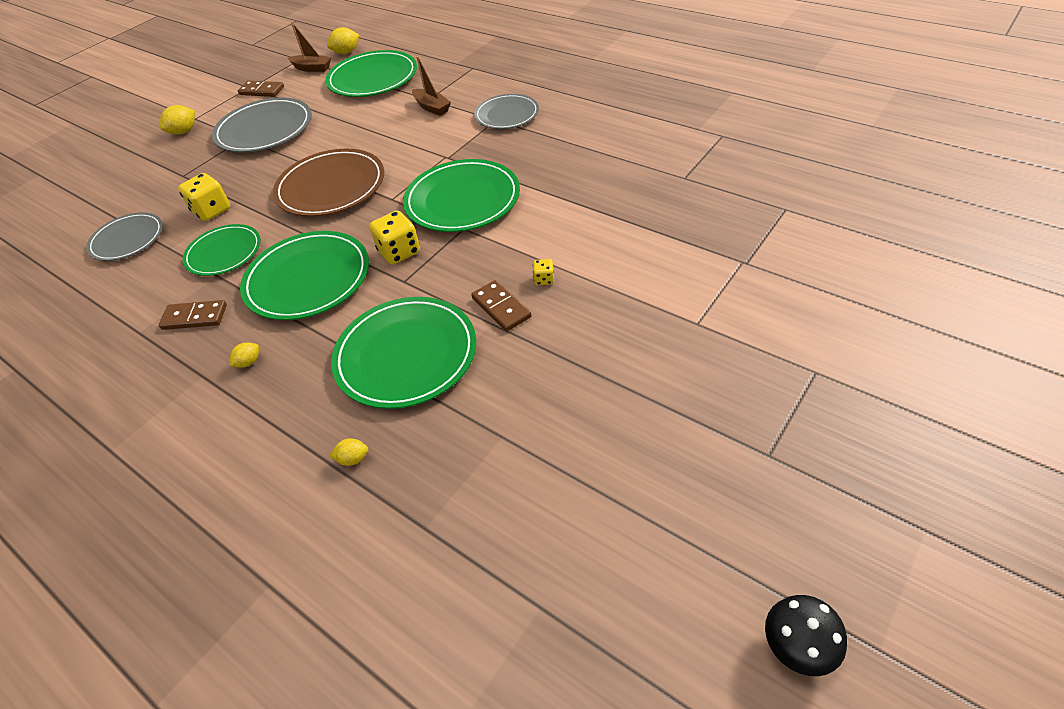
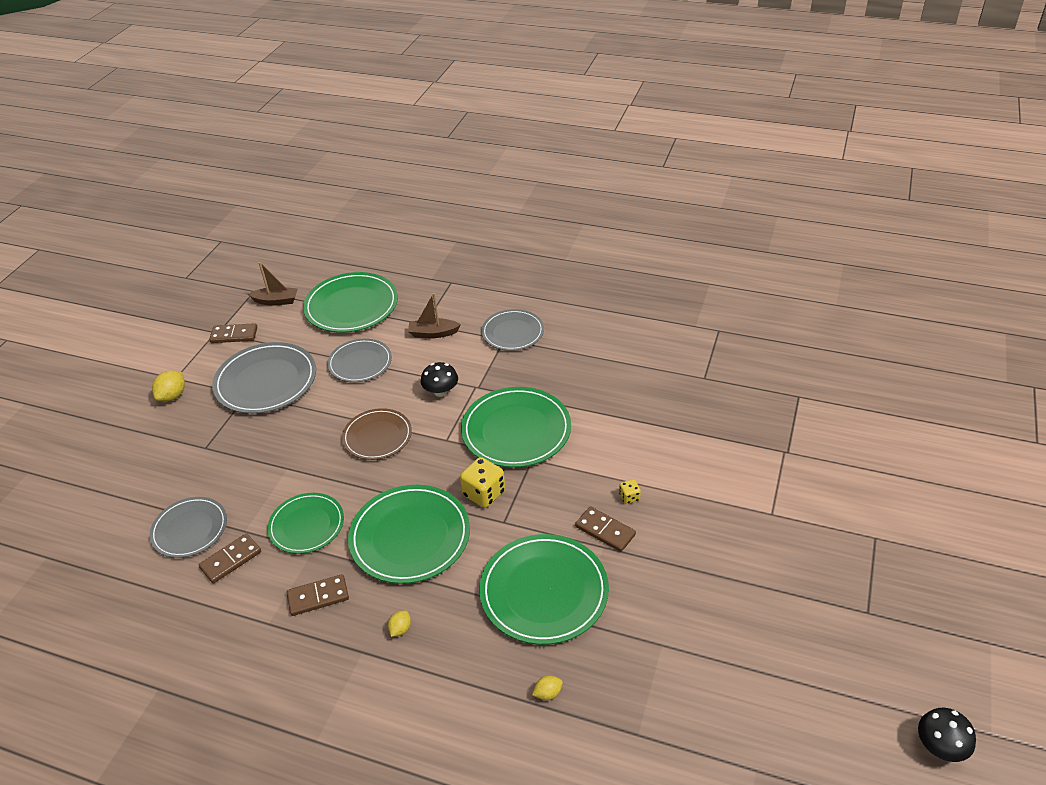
camera: 20 degrees left, 5 degrees down
yellow dice [178,173,230,221] -> none
brown plate [273,149,384,217] -> brown plate [342,408,412,460], size x0.64
yellow lemon [327,27,359,54] -> none
brown boat [412,56,451,116] -> brown boat turned 150 degrees clockwise [408,293,461,338]
none -> brown domino [199,533,261,584]
none -> grey plate [327,339,392,382]
none -> black mushroom [421,362,458,397]

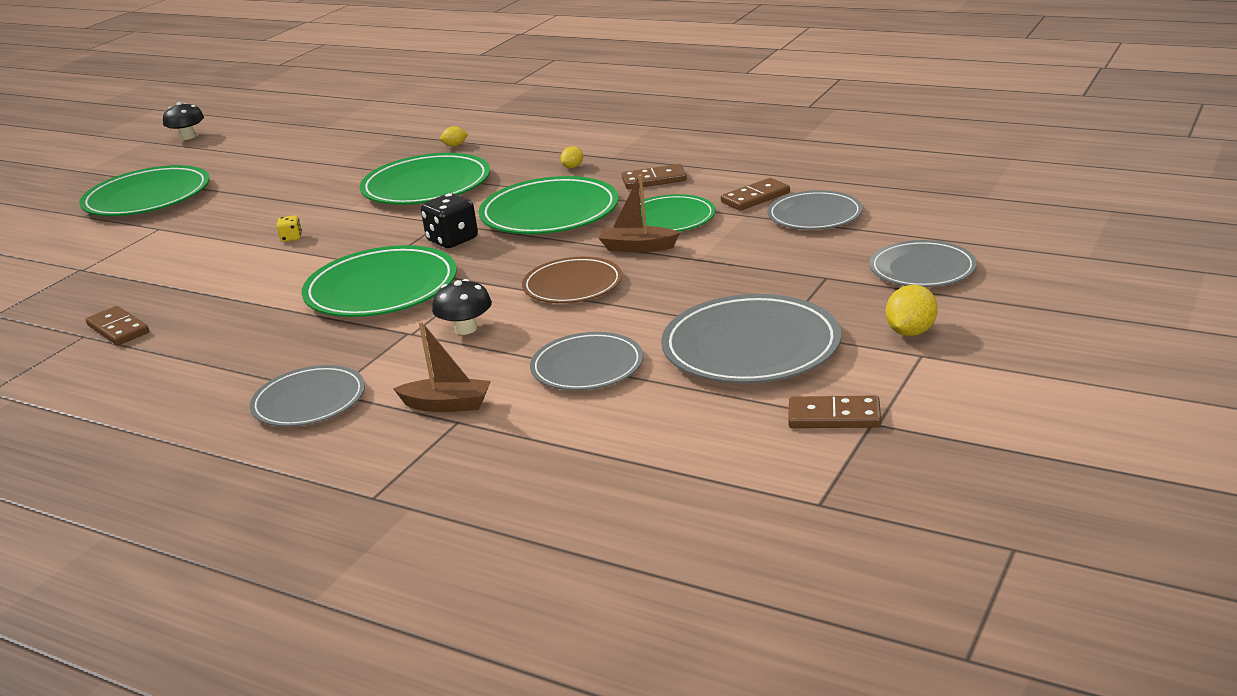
camera: 170 degrees left, 15 degrees down
brown boat [248,262,298,306] -> brown boat moved to [599,174,680,252]
green plate [303,272,398,333] -> green plate moved to [79,165,210,216]
yellow dice [460,457,505,508] -> black dice [421,193,478,248]
brown domino [575,506,636,552] -> brown domino moved to [86,306,149,345]
none -> grey plate [869,240,977,287]

